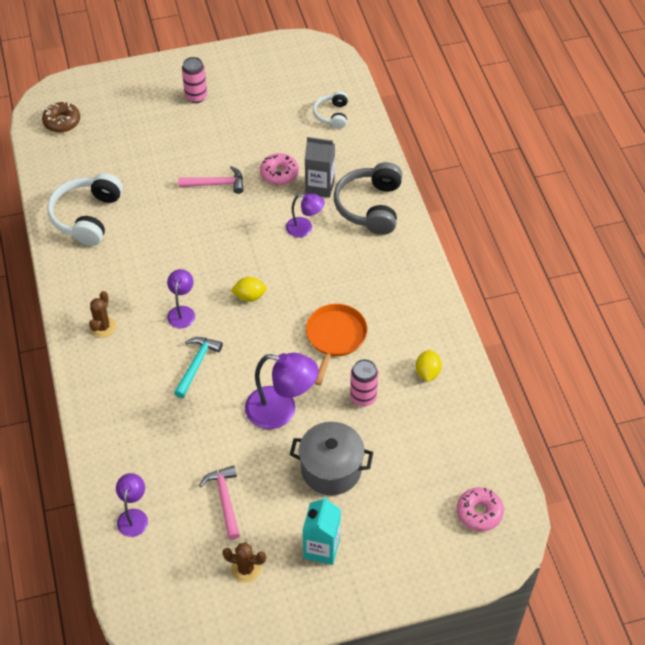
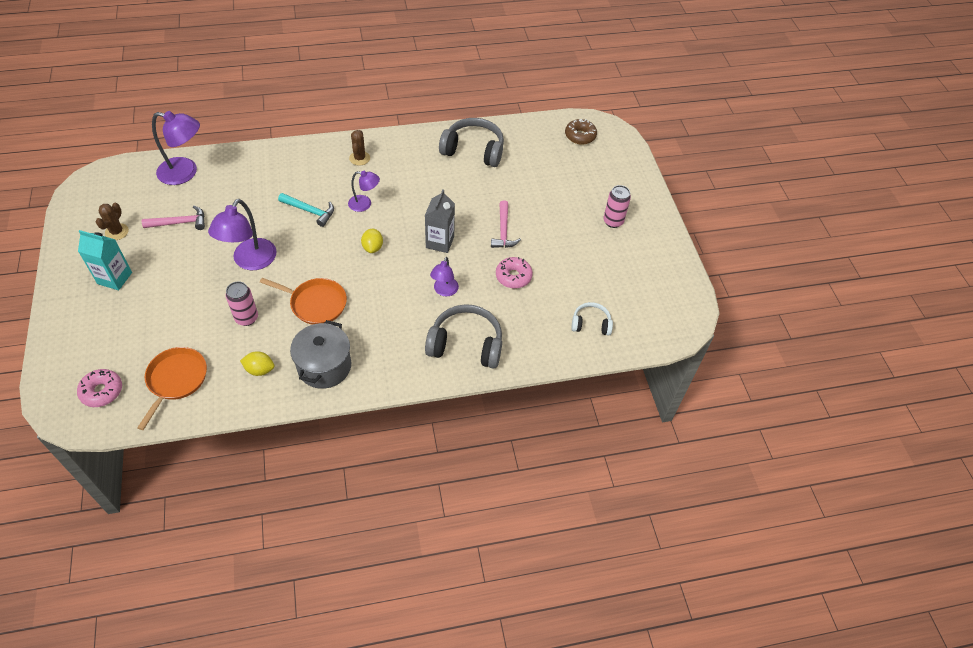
camera: 90 degrees right, 0 degrees up
white headphones [47,173,123,246] -> grey headphones [439,118,504,167]
brown cactus [89,291,116,338] -> brown cactus turned 75 degrees clockwise [349,130,370,166]
purple lamp [116,473,148,537] -> purple lamp [152,111,200,185], size x1.73
grey pot [290,422,373,495] -> grey pot moved to [290,320,351,389]
grey carton [305,137,335,198] -> grey carton moved to [425,189,455,253]
none -> orange pan [137,347,207,430]

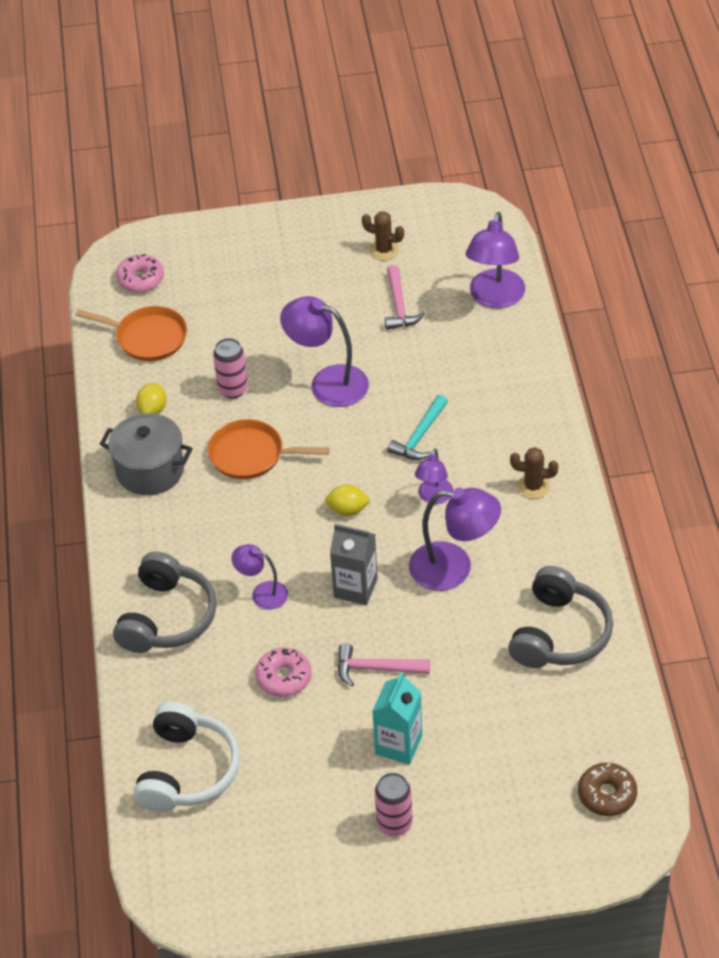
camera: 100 degrees right, 5 degrees down
turquoise carton [78,230,132,290] -> turquoise carton moved to [372,672,422,764]
orange pan [260,278,347,325] -> orange pan turned 75 degrees clockwise [208,419,329,479]
white headphones [571,302,613,335] -> white headphones [133,702,240,812], size x1.80
none -> purple lamp [409,488,501,591]

